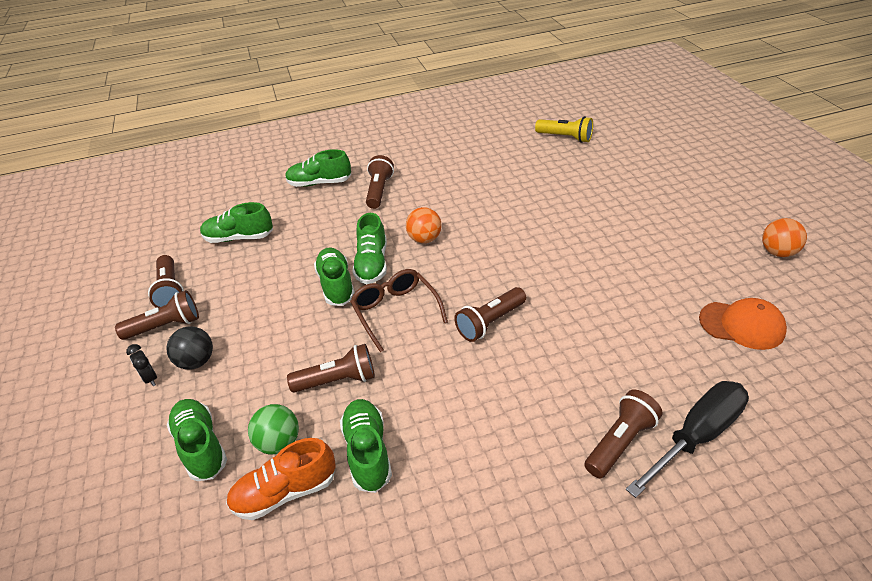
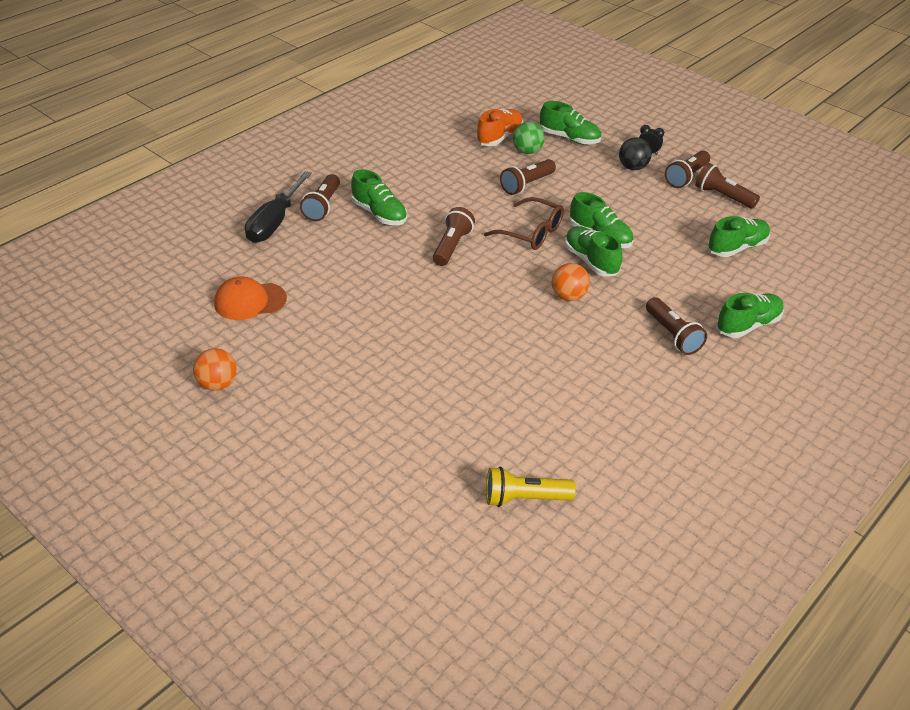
camera: 145 degrees right, 0 degrees up
green shoe [340,399,392,493] -> green shoe moved to [351,169,407,225]

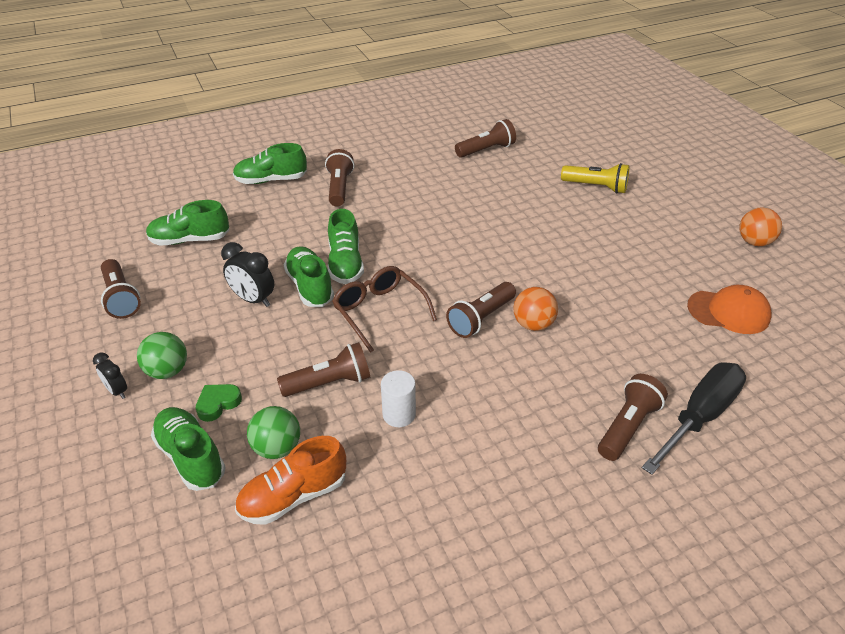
camera: 155 degrees left, 0 degrees up
green shoe [351,169,407,225] -> none
yellow flashlight [486,467,576,507] -> yellow flashlight moved to [561,163,630,194]
orange ball [552,263,590,301] -> orange ball moved to [513,287,558,331]
black ball [619,137,652,170] -> green ball [137,332,187,379]
brown flashlight [665,150,710,188] -> brown flashlight moved to [455,119,516,158]
none -> green heart [195,384,242,422]
none -> black clock [221,242,274,307]
none -> white cylinder [381,370,416,427]

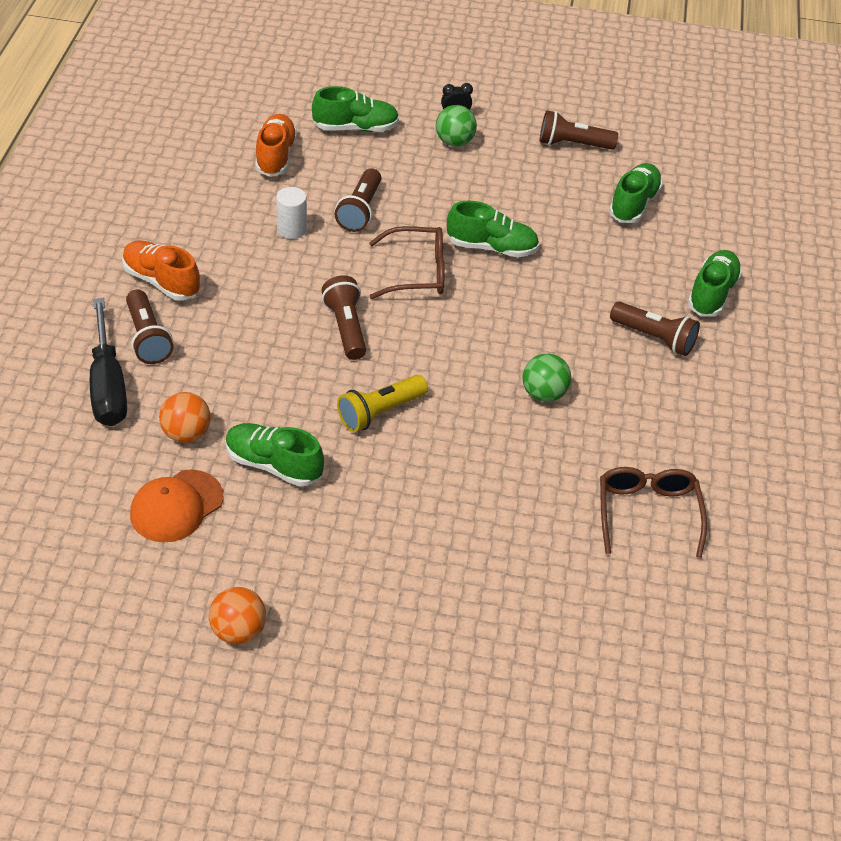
camera: 120 degrees right, 5 degrees up
green heart [195,384,242,422] -> none
black clock [221,242,274,307] -> none
green ball [247,406,300,459] -> green ball moved to [522,353,571,402]
green shoe [328,209,364,284] -> green shoe moved to [225,423,324,487]
brown flashlight [455,119,516,158] -> brown glasses [600,467,707,558]
orange ball [513,287,558,331] -> orange ball moved to [159,392,211,443]
yellow flashlight [561,163,630,194] -> yellow flashlight moved to [337,375,428,432]
none -> orange shoe [122,240,200,301]

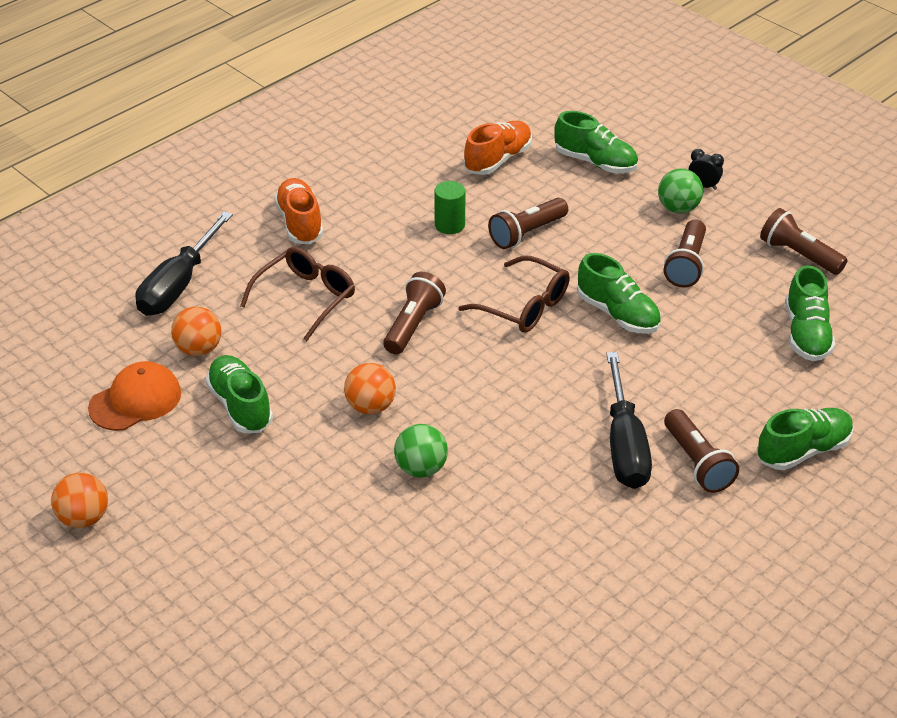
camera: 40 degrees right, 5 degrees down
brown flashlight [126,289,173,364] -> brown flashlight moved to [664,219,706,288]
orange cap [130,469,223,542] -> orange cap turned 150 degrees clockwise [88,361,181,431]
white cylinder [276,187,307,239] -> green cylinder [434,181,466,234]
yellow flashlight [337,375,428,432] -> orange ball [344,363,396,414]
green ball [522,353,571,402] -> green ball moved to [394,424,448,478]
brown glasses [600,467,707,558] -> brown glasses moved to [240,247,355,341]
green shoe [609,163,663,223] -> green shoe turned 120 degrees clockwise [785,265,835,361]
none -> black screwdriver [606,352,652,489]

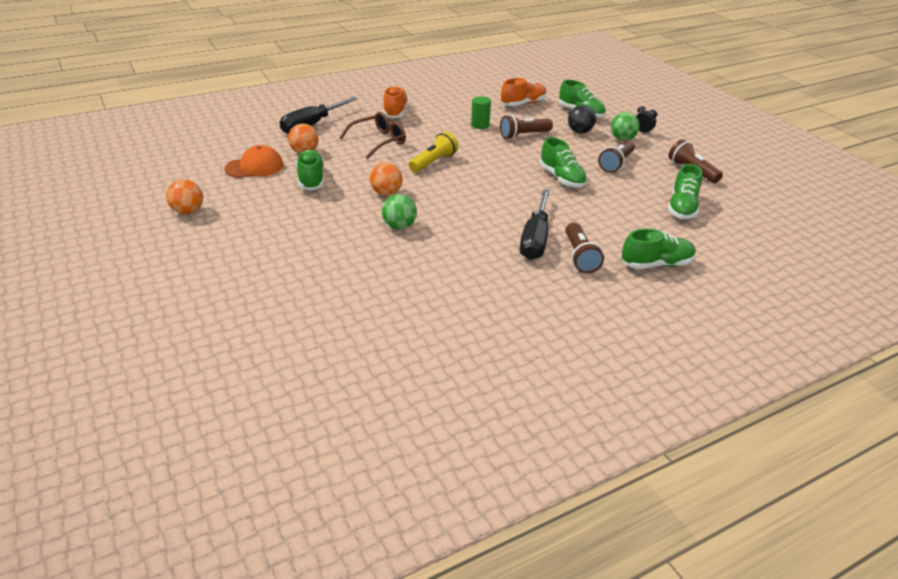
camera: 15 degrees right, 5 degrees down
brown flashlight [383,272,446,354] -> yellow flashlight [409,132,458,172]
brown glasses [458,256,570,333] -> none
none -> black ball [568,105,596,134]

